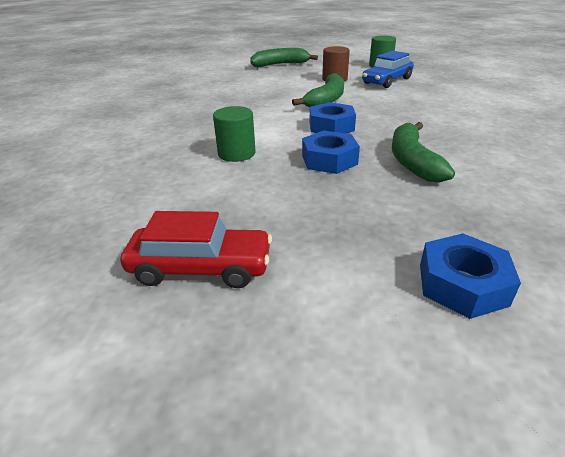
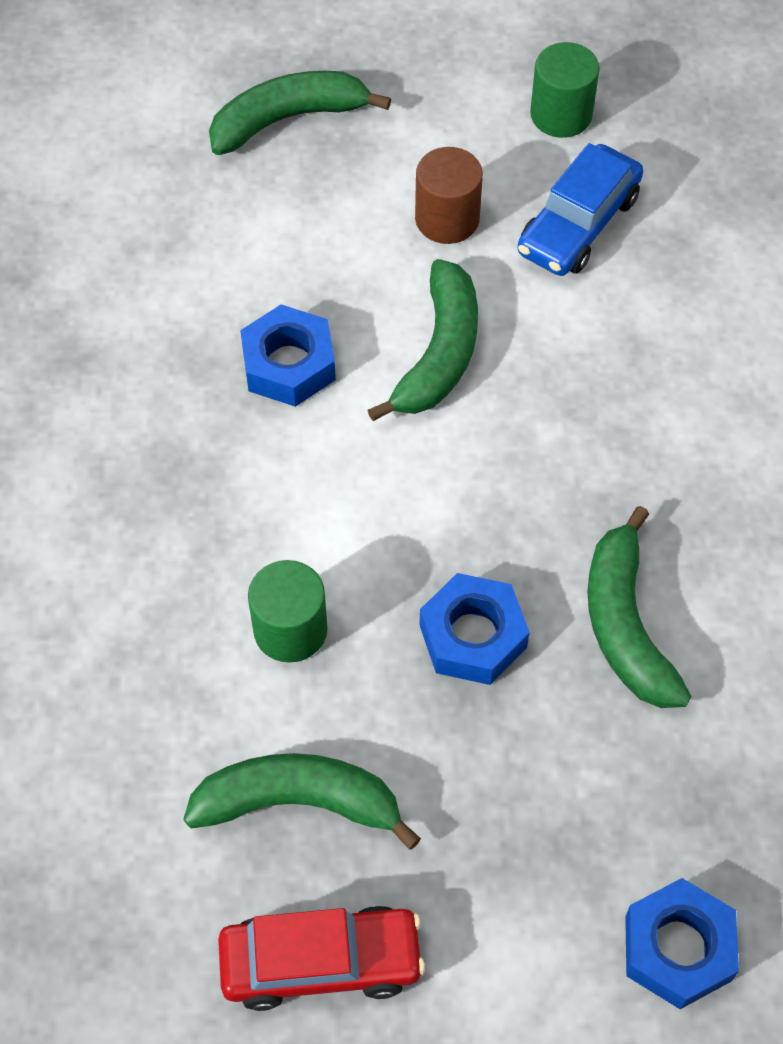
camera: 10 degrees left, 25 degrees up
blue nut [309,102,356,133] -> blue nut moved to [240,304,336,407]
none -> green banana [184,753,421,850]

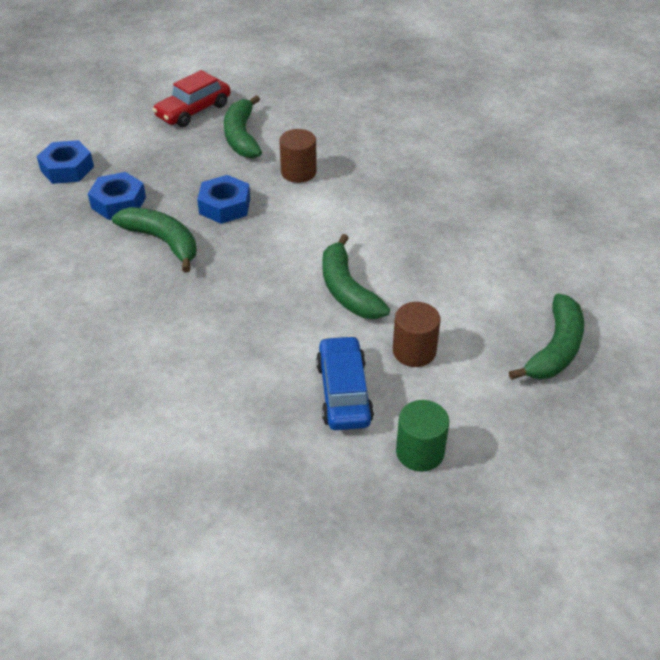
camera: 140 degrees right, 15 degrees down
green banana [184,753,421,850] -> green banana turned 120 degrees clockwise [224,95,262,159]
blue nut [240,304,336,407] -> blue nut moved to [88,172,146,220]
green cylinder [248,560,328,663] -> brown cylinder [279,129,317,183]

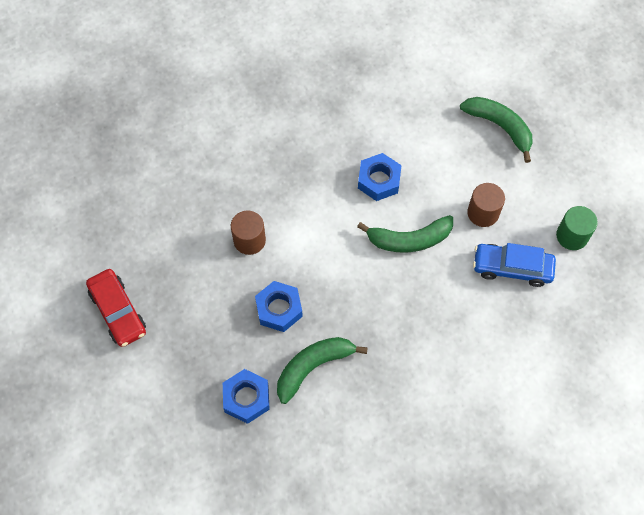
camera: 75 degrees left, 20 degrees up
blue nut [37,140,94,184] -> blue nut moved to [358,153,401,201]
green banana [224,95,262,159] -> none

